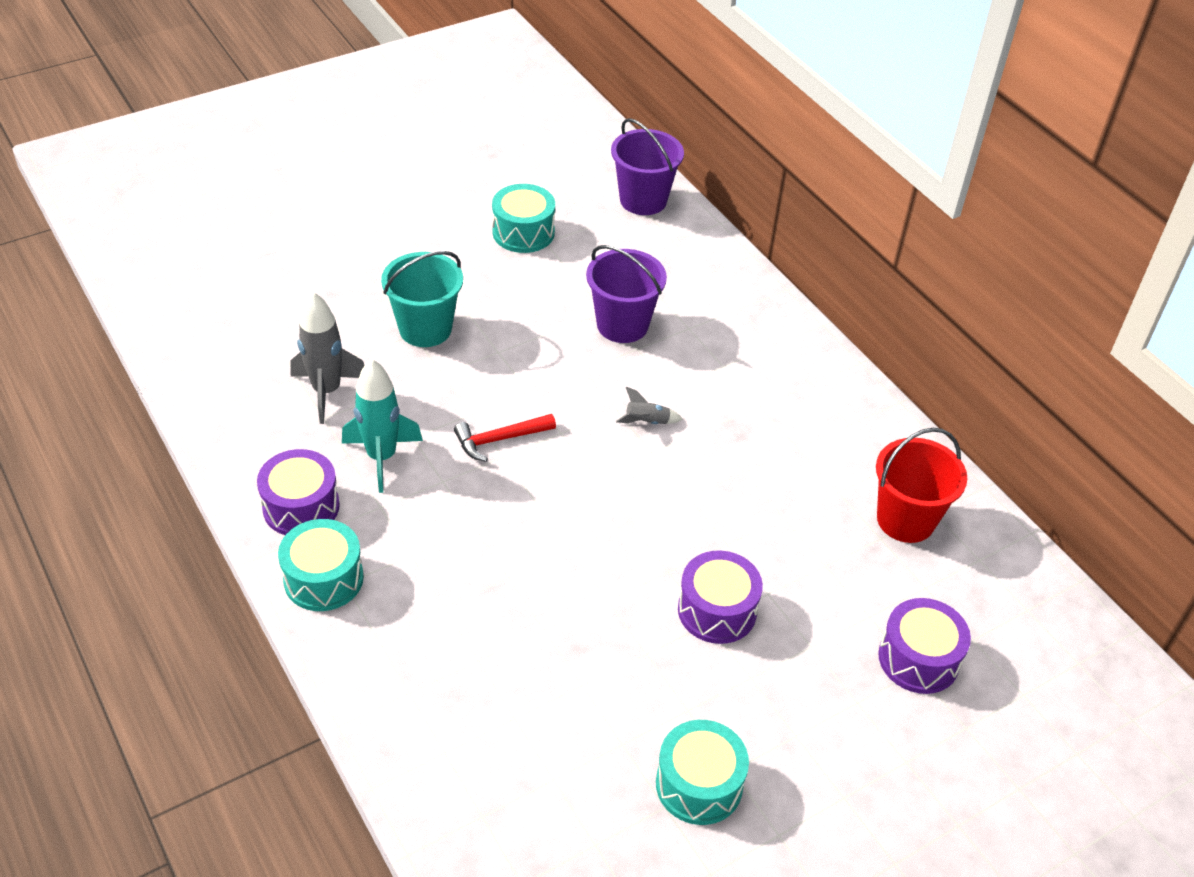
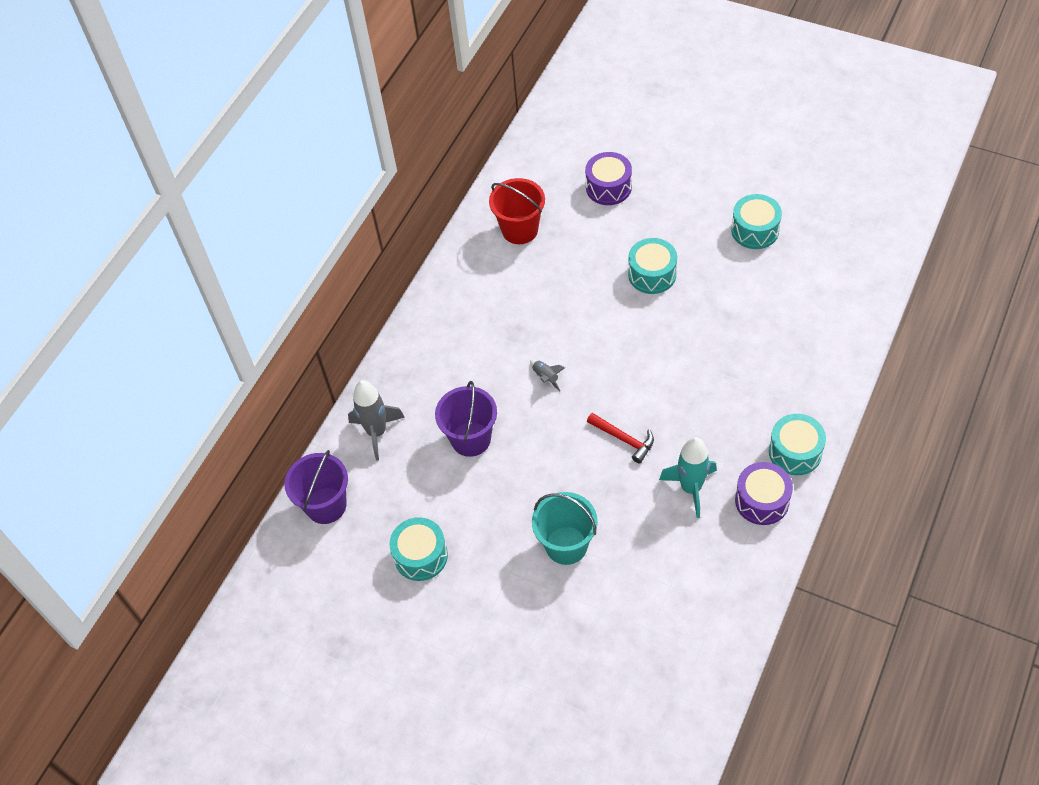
camera: 115 degrees left, 10 degrees up
grey rocket [290,292,365,424] -> grey rocket moved to [348,380,405,461]
purple drum [678,550,763,644] -> turquoise drum [628,238,677,294]

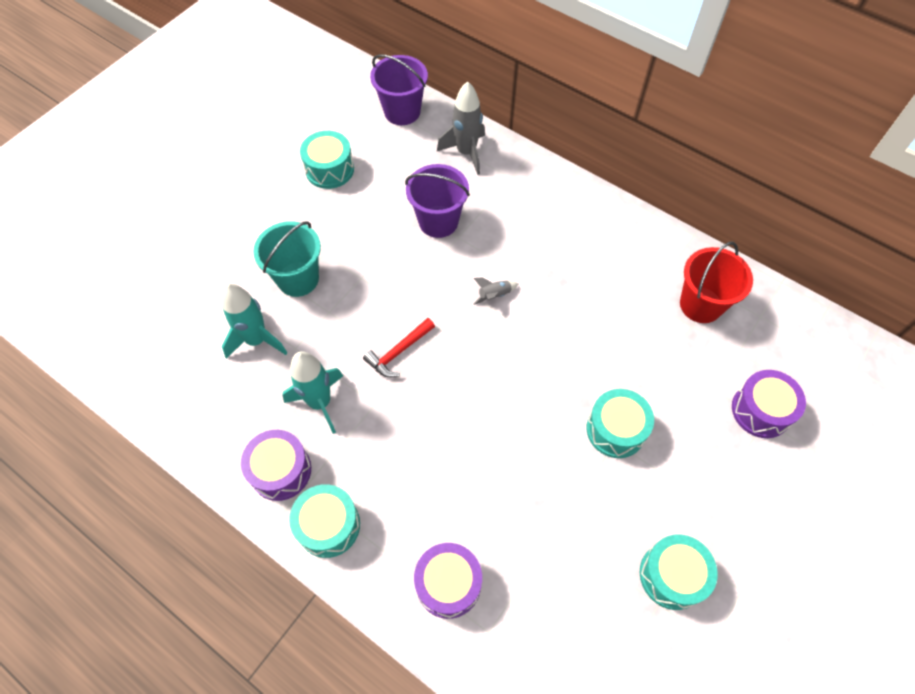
camera: 95 degrees right, 5 degrees up
none -> turquoise rocket [221,283,287,359]
none -> purple drum [414,543,482,619]

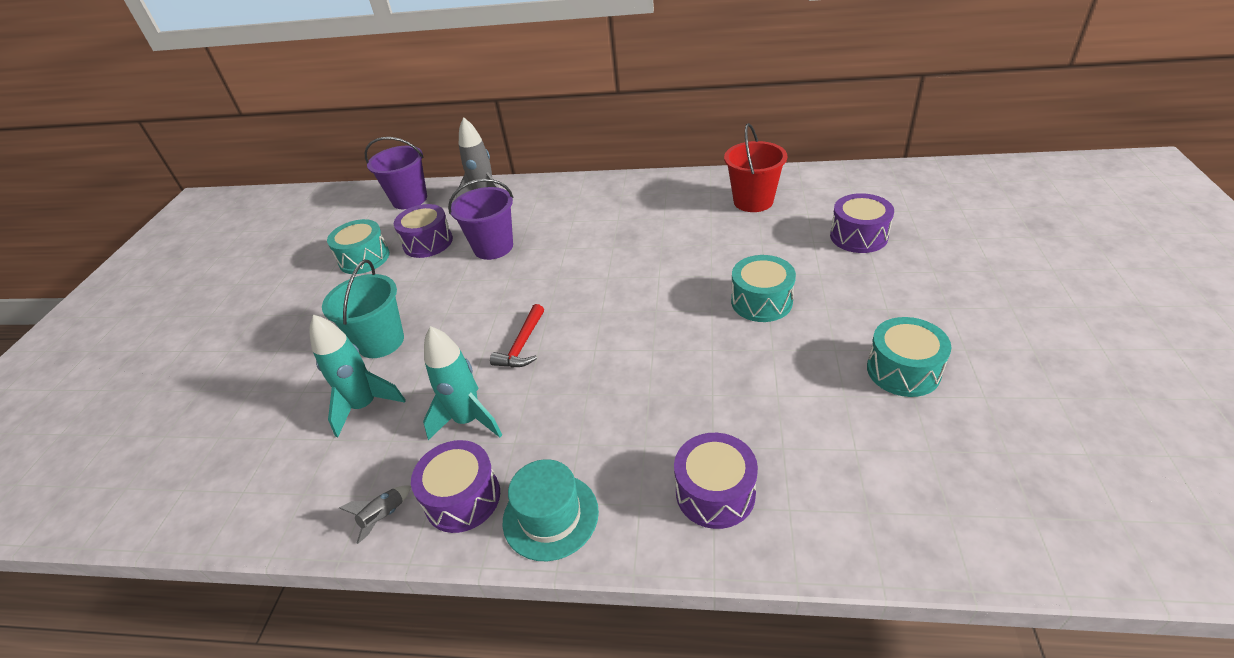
camera: 25 degrees left, 20 degrees down
turquoise drum [289,484,360,558] -> turquoise hat [503,459,599,561]
grey rocket [473,277,518,305] -> grey rocket moved to [339,485,411,544]
none -> purple drum [394,204,453,258]

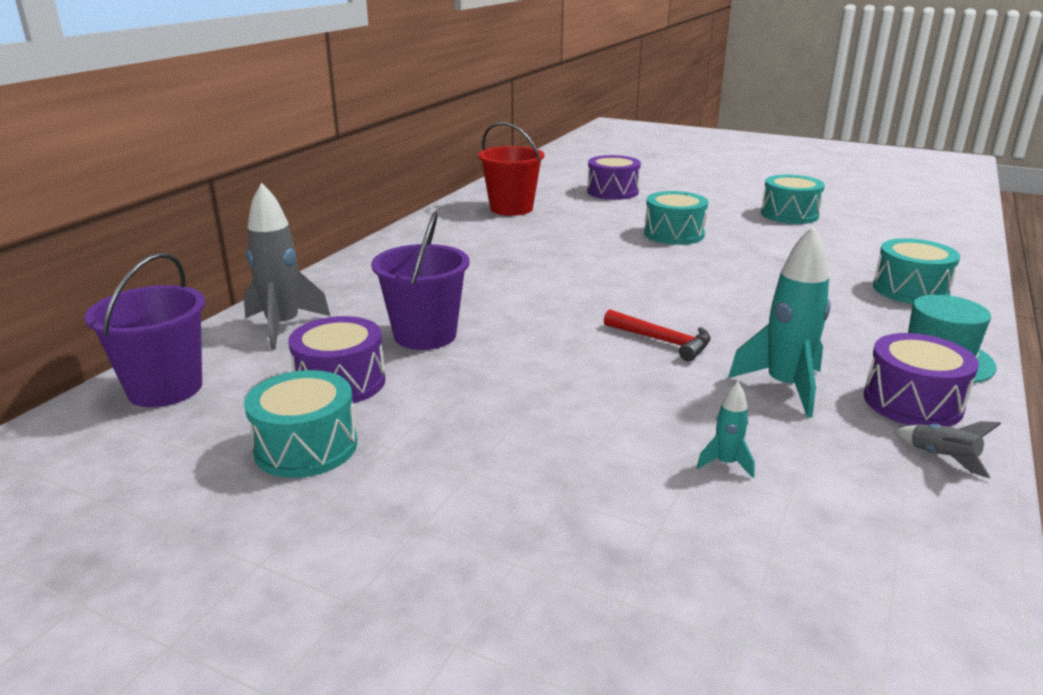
camera: 75 degrees left, 15 degrees down
turquoise rocket [309,314,406,437] -> turquoise rocket [697,382,755,478], size x0.48
turquoise bucket [322,260,404,358] -> none
purple drum [674,433,758,529] -> turquoise drum [873,238,960,304]

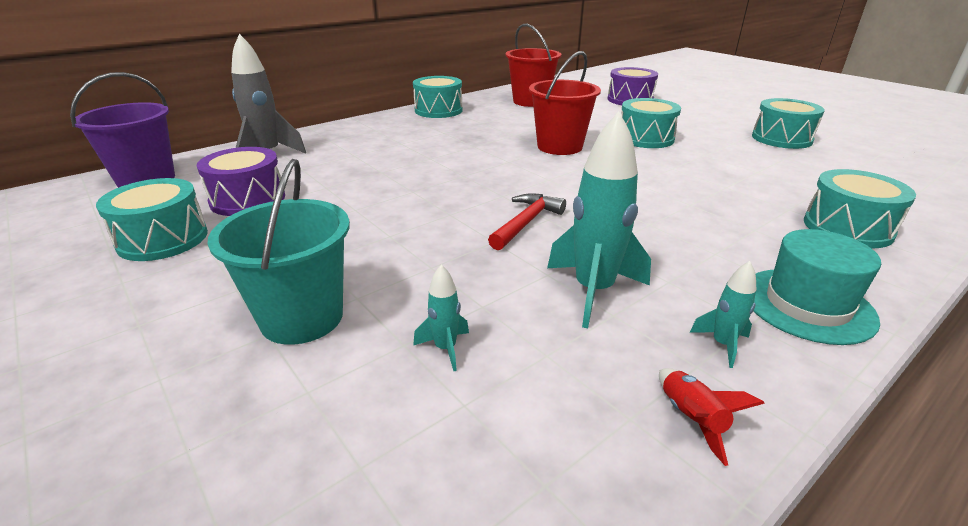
camera: 25 degrees right, 5 degrees up
purple bucket [371,211,469,350] -> none
red hammer [604,309,711,361] -> red hammer turned 120 degrees counterclockwise [488,193,566,250]
purple drum [864,333,979,427] -> turquoise rocket [689,261,757,368]
grey rocket [894,421,1001,478] -> red rocket [659,368,765,466]
none -> turquoise bucket [208,159,350,345]
none -> turquoise drum [413,76,463,118]
none -> red bucket [529,51,601,155]

